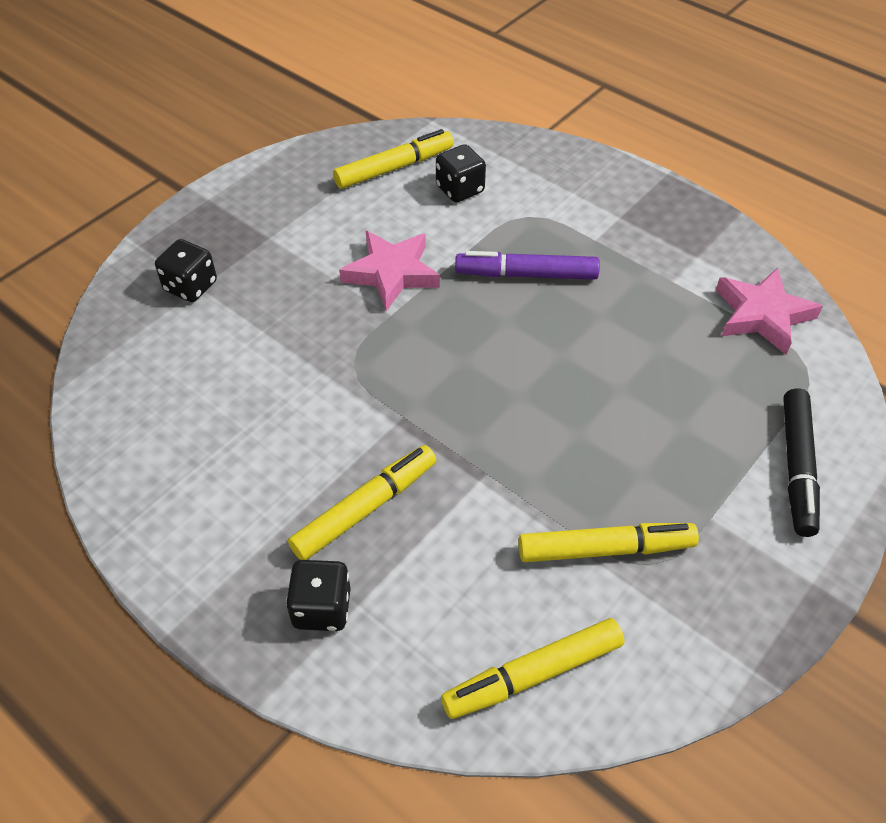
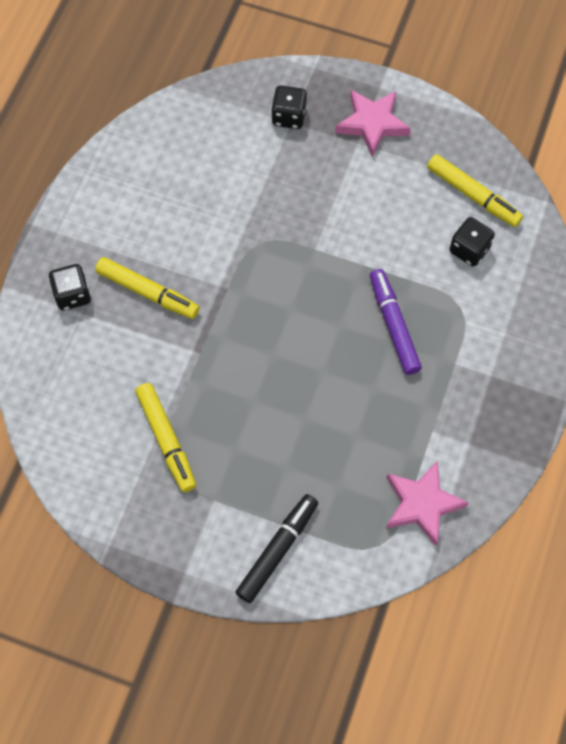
camera: 70 degrees right, 15 degrees up
pink star [339,231,440,311] -> pink star moved to [335,90,411,157]
yellow marker [441,618,624,719] -> none
black marker [783,389,820,537] -> black marker turned 135 degrees clockwise [235,494,318,603]

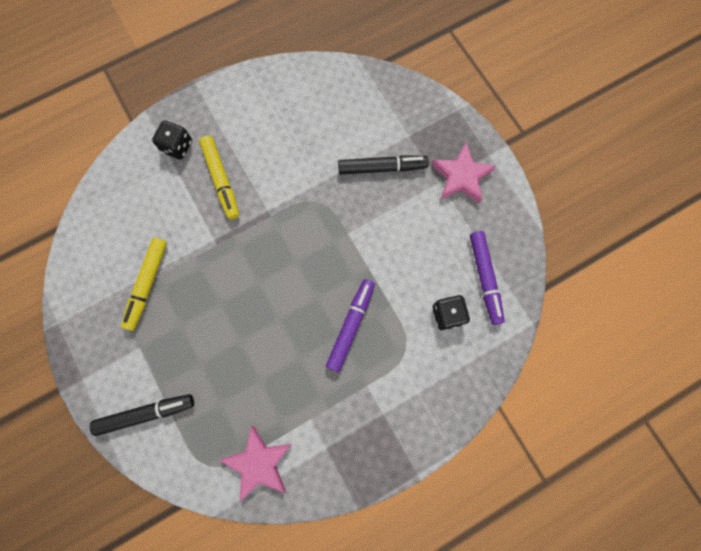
camera: 40 degrees right, 10 degrees up
black dice [271,85,307,129] -> none
yellow marker [427,154,523,227] -> purple marker [470,231,505,325]
none -> black marker [338,155,429,174]

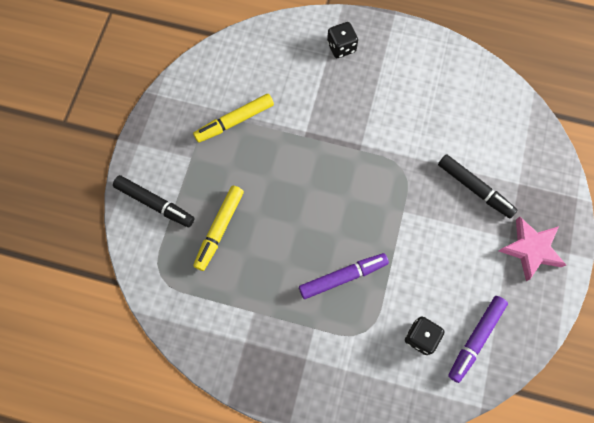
camera: 45 degrees right, 5 degrees down
yellow marker [199,136,239,220] -> yellow marker moved to [193,186,244,271]
pink star [220,425,292,502] -> none

